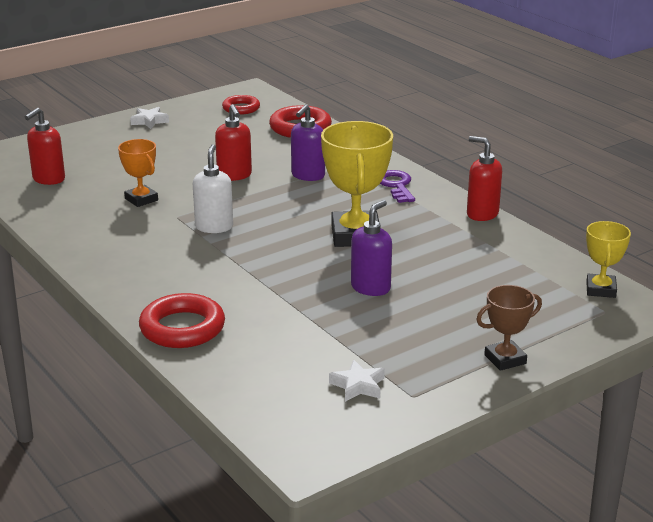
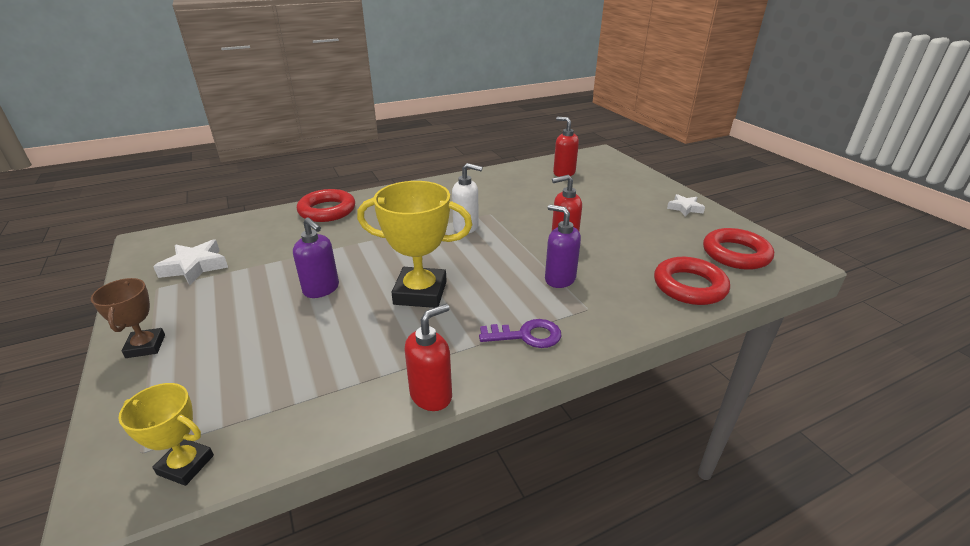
camera: 100 degrees right, 5 degrees up
orange trophy [118,139,158,207] -> none
red ring [222,95,260,115] -> red ring [703,228,774,270], size x1.59
white star [329,360,385,402] -> white star [153,239,228,285], size x1.52

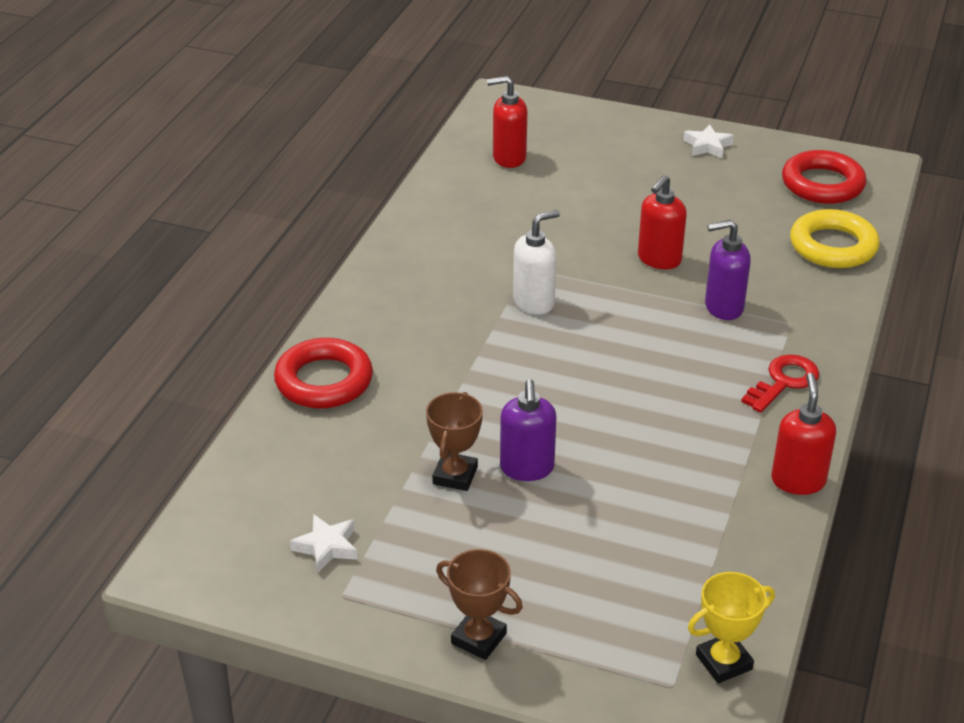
camera: 45 degrees left, 5 degrees up
white star [153,239,228,285] -> white star [290,514,358,573], size x0.66
purple soap dispenser [293,217,339,298] -> purple soap dispenser turned 90 degrees clockwise [500,379,557,481]
yellow trophy [357,181,472,308] -> none
purple key [479,319,561,348] -> red key [741,354,819,413]
red ring [654,257,730,305] -> yellow ring [790,209,880,268]
none -> brown trophy [426,392,483,491]

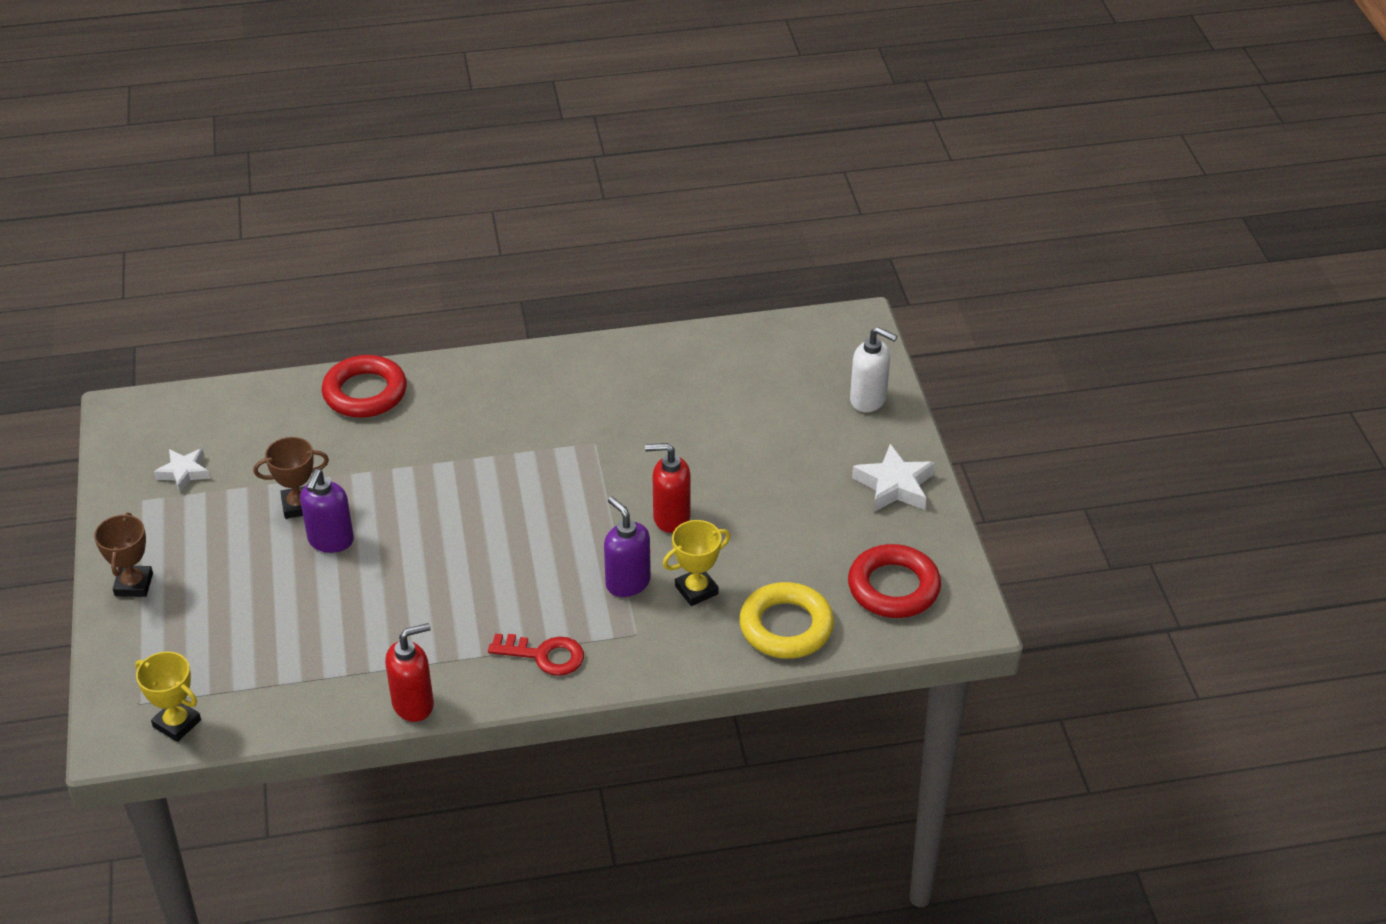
camera: 60 degrees right, 5 degrees up
red soap dispenser [487,76,527,168] -> none
purple soap dispenser [500,379,557,481] -> purple soap dispenser turned 45 degrees counterclockwise [300,469,354,553]
white soap dispenser [513,210,560,315] -> white soap dispenser moved to [850,327,897,412]
white star [683,124,734,159] -> white star [852,444,935,512], size x1.52
none -> yellow trophy [663,520,730,606]

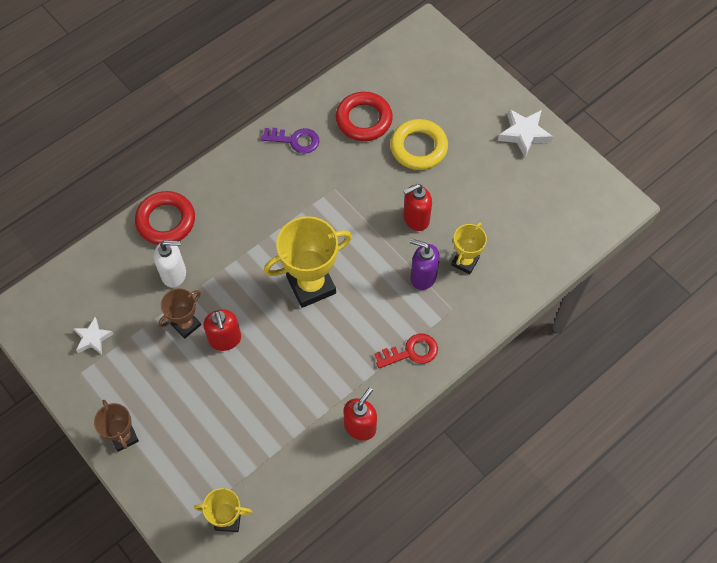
camera: 30 degrees left, 20 degrees up
purple soap dispenser [300,469,354,553] -> red soap dispenser [203,309,241,351]
yellow ring [739,582,834,659] -> yellow ring moved to [390,119,448,170]
red ring [848,544,941,618] -> red ring moved to [336,92,393,141]
white soap dispenser [850,327,897,412] -> white soap dispenser moved to [154,240,186,288]
none -> purple key [261,128,319,154]
none -> yellow trophy [264,216,352,308]

